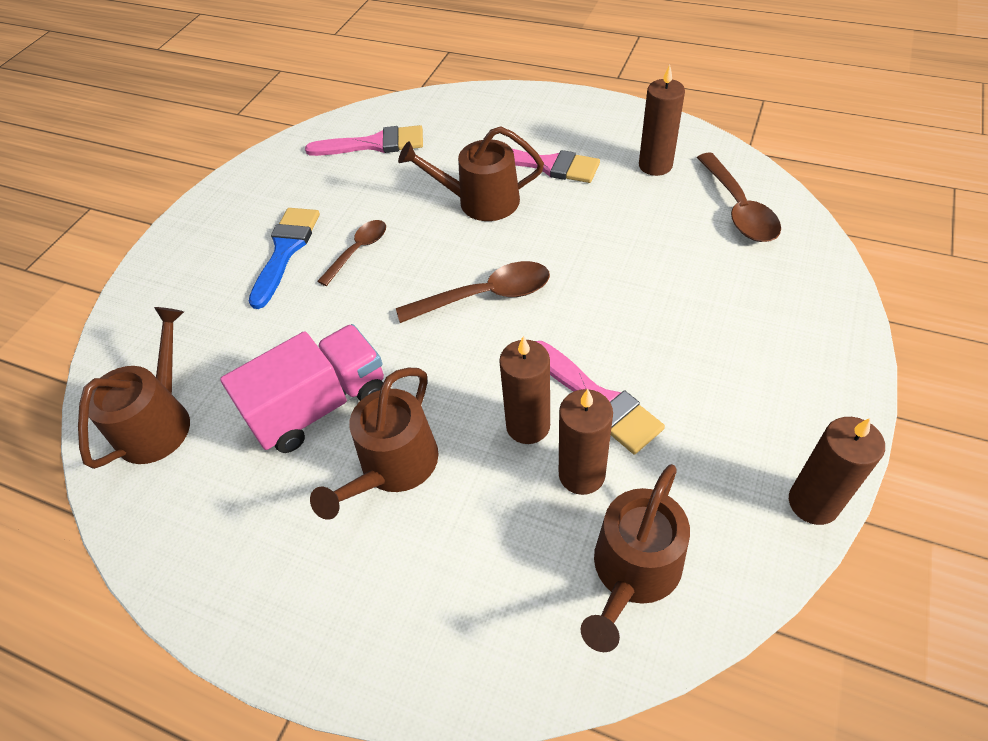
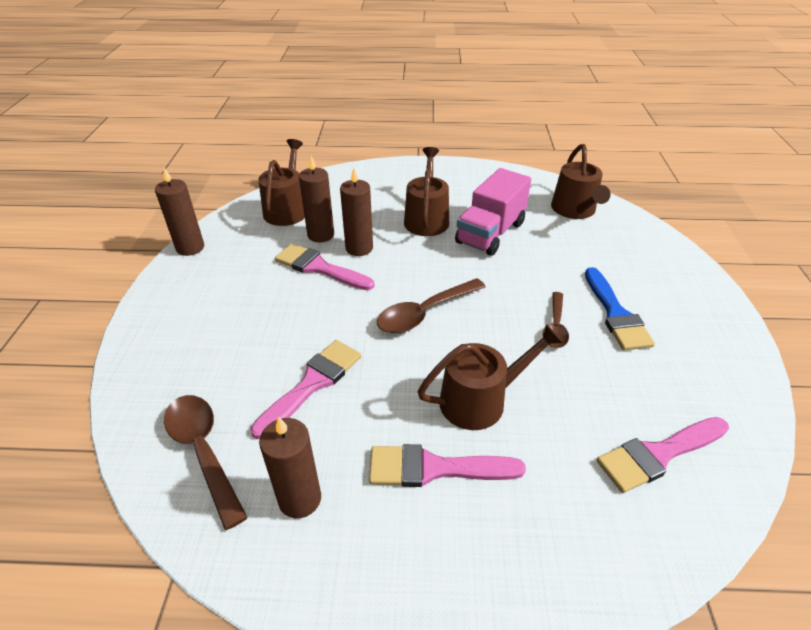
camera: 155 degrees right, 10 degrees down
none -> pink brush [251,340,361,439]

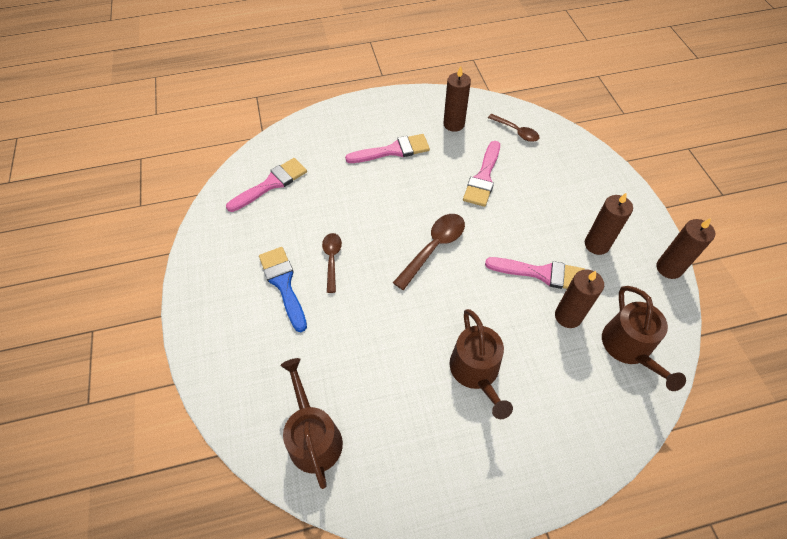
camera: 165 degrees right, 15 degrees up
brown spoon [164,395,248,530] -> brown spoon [488,114,539,142], size x0.65
brown candle [340,168,373,256] -> brown candle moved to [585,192,633,255]
brown watering can [418,324,563,430] -> none
pink truck [455,168,531,256] -> none

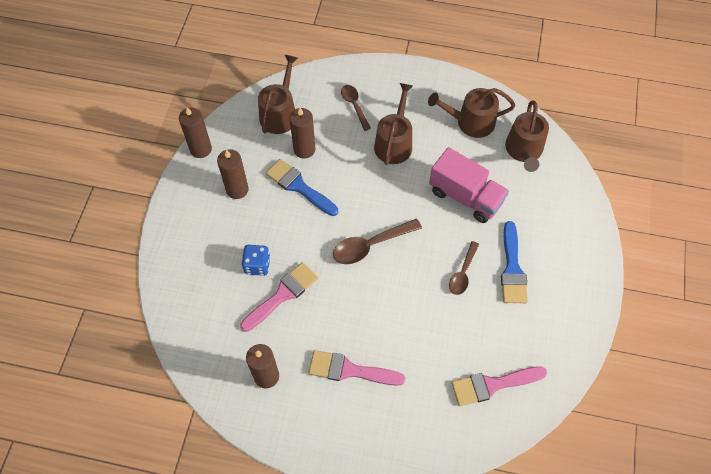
camera: 155 degrees left, 5 degrees up
pink brush [485,257,585,289] -> blue brush [266,159,338,216]
brown spoon [488,114,539,142] -> brown spoon moved to [341,85,371,131]
none -> blue dice [242,245,270,276]
none -> brown watering can [428,88,515,138]
none -> pink truck [429,147,509,223]

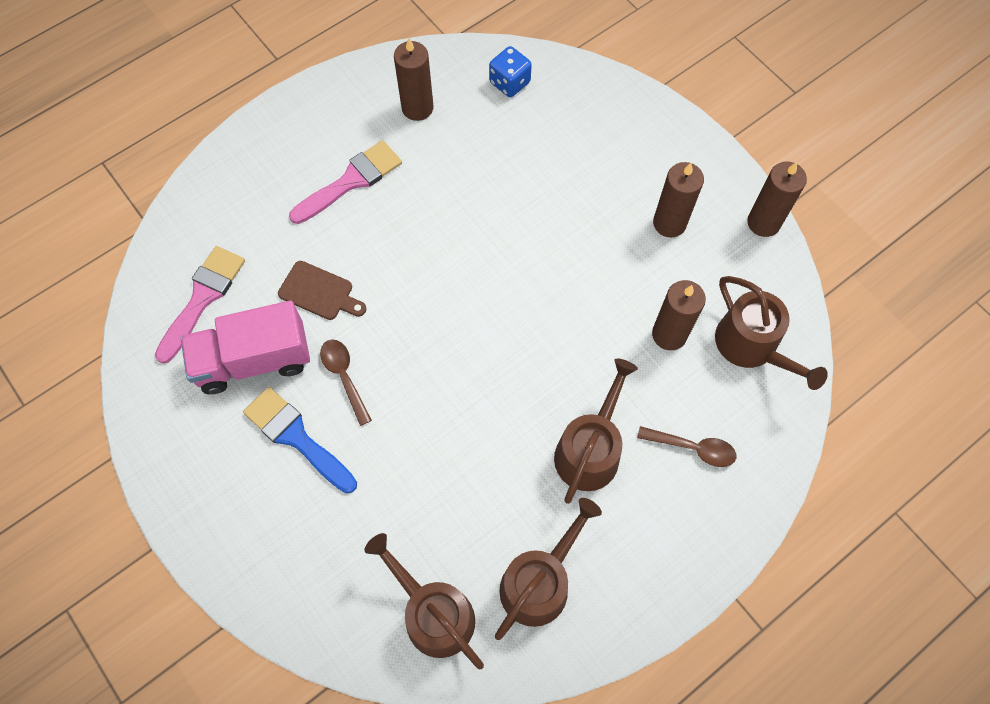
camera: 130 degrees right, 5 degrees up
pink brush [240,262,318,332] -> none
blue dice [242,245,270,276] -> blue dice moved to [489,46,532,97]
blue brush [266,159,338,216] -> none
brown spoon [333,219,422,264] -> none
brown watering can [374,83,413,165] -> brown watering can turned 120 degrees counterclockwise [554,359,638,504]
pink truck [429,147,509,223] -> pink truck moved to [181,301,310,394]
none -> brown cutting board [278,261,366,320]

